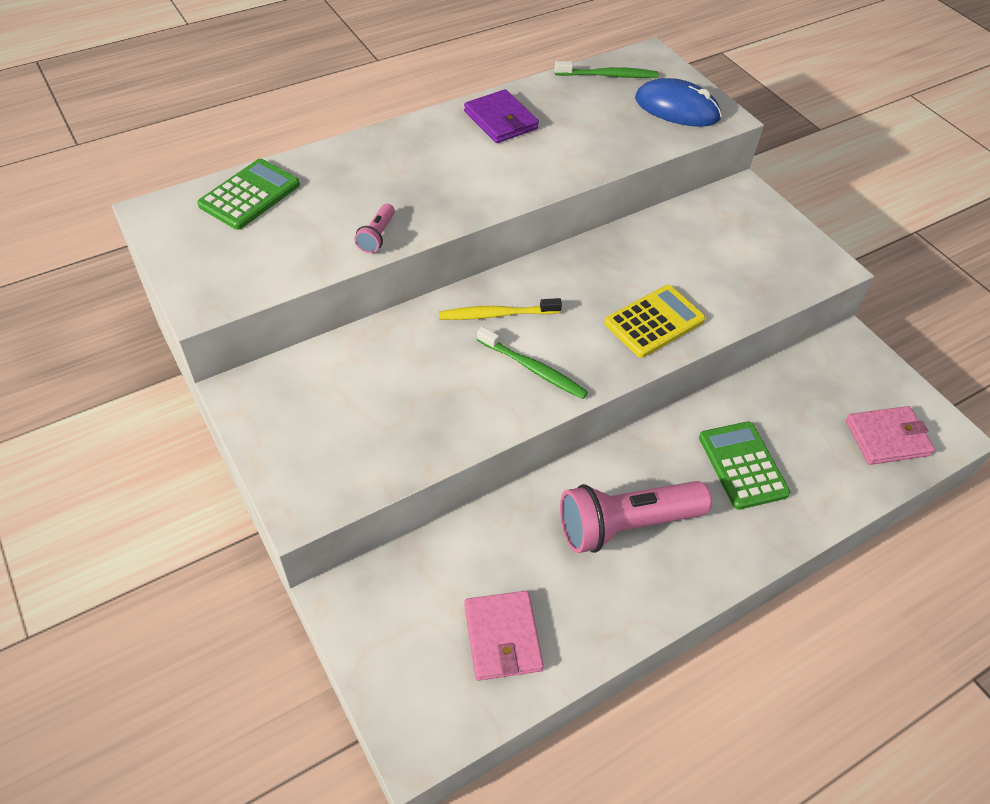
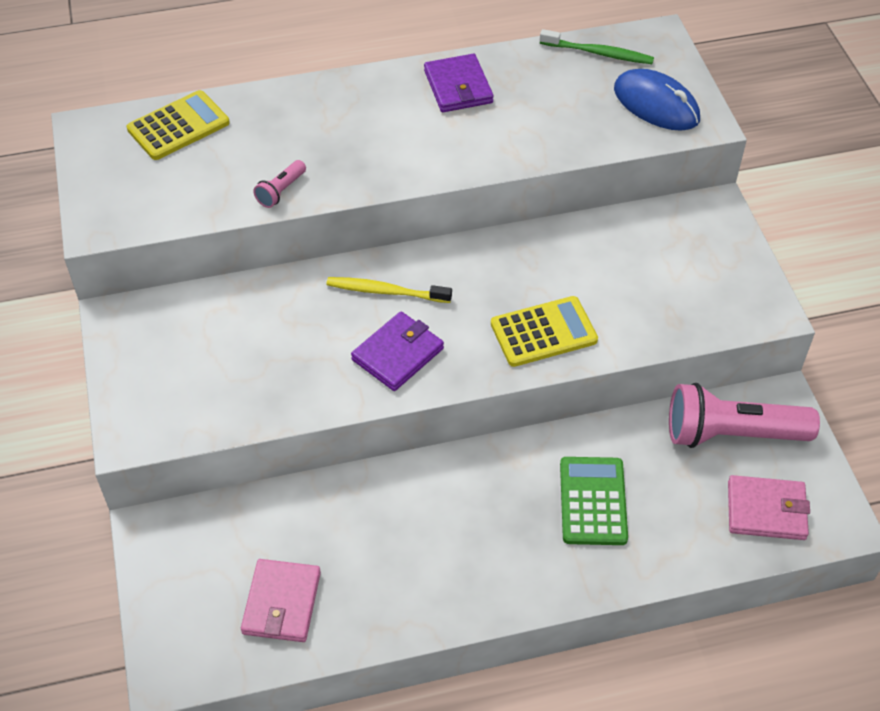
camera: 20 degrees right, 0 degrees up
green calculator [197,159,300,230] -> yellow calculator [127,90,230,160]
green toothbrush [477,327,588,399] -> purple wallet [351,311,444,391]
pink flashlight [560,481,712,553] -> pink flashlight moved to [669,383,820,448]

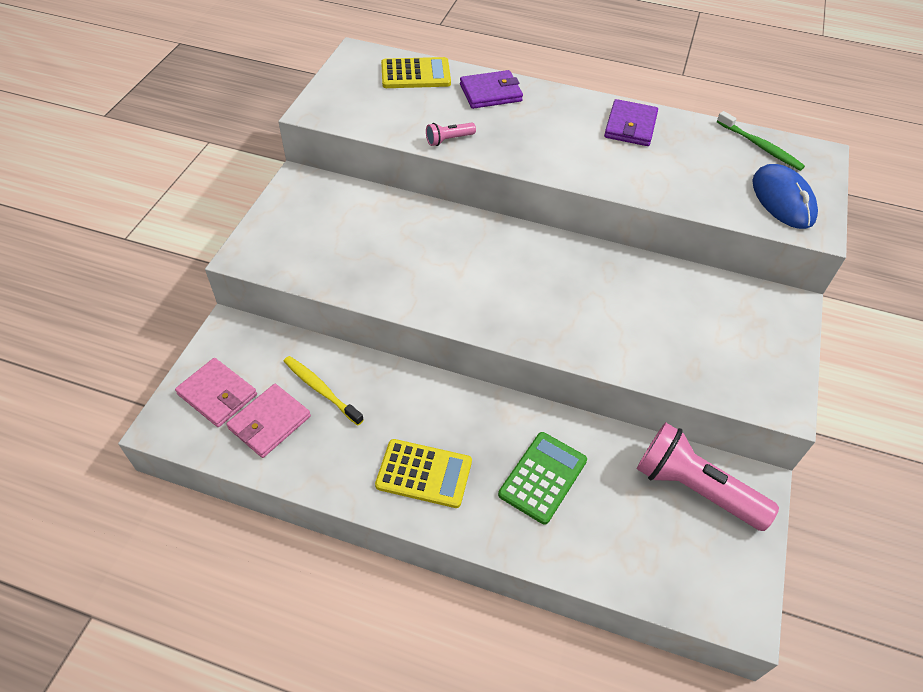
camera: 30 degrees right, 0 degrees up
yellow toothbrush [326,277,452,303] -> yellow toothbrush moved to [284,356,364,426]
purple wallet [351,311,444,391] -> purple wallet moved to [460,70,523,109]
yellow calculator [491,296,598,367] -> yellow calculator moved to [375,439,472,508]
pink wallet [728,475,810,540] -> pink wallet moved to [175,358,257,427]

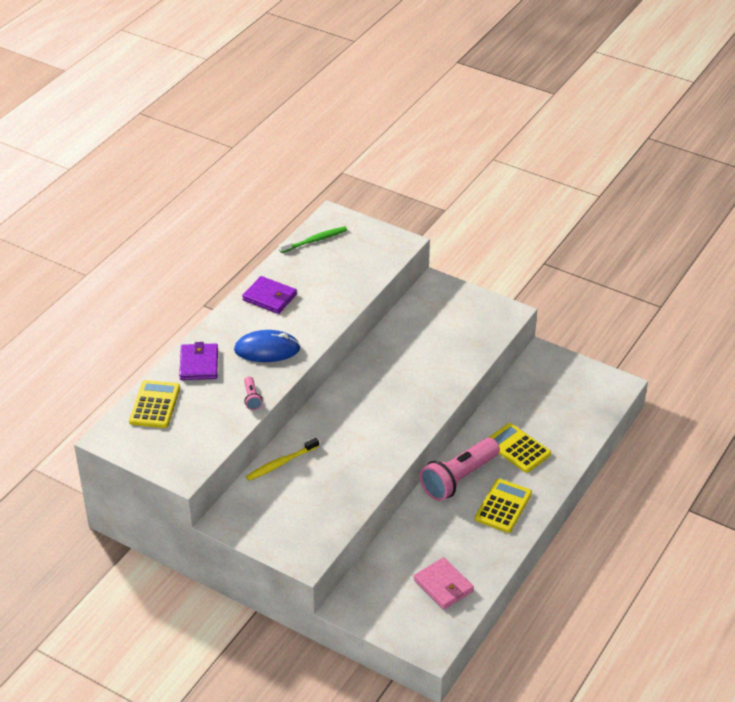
camera: 75 degrees left, 10 degrees down
pink wallet [175,358,257,427] -> none
yellow toothbrush [284,356,364,426] -> yellow toothbrush moved to [246,438,319,481]
green calculator [498,432,587,525] -> yellow calculator [488,423,551,473]
pink flashlight [637,422,779,531] -> pink flashlight moved to [420,438,500,501]
blue mouse [752,164,818,229] -> blue mouse moved to [234,330,301,362]

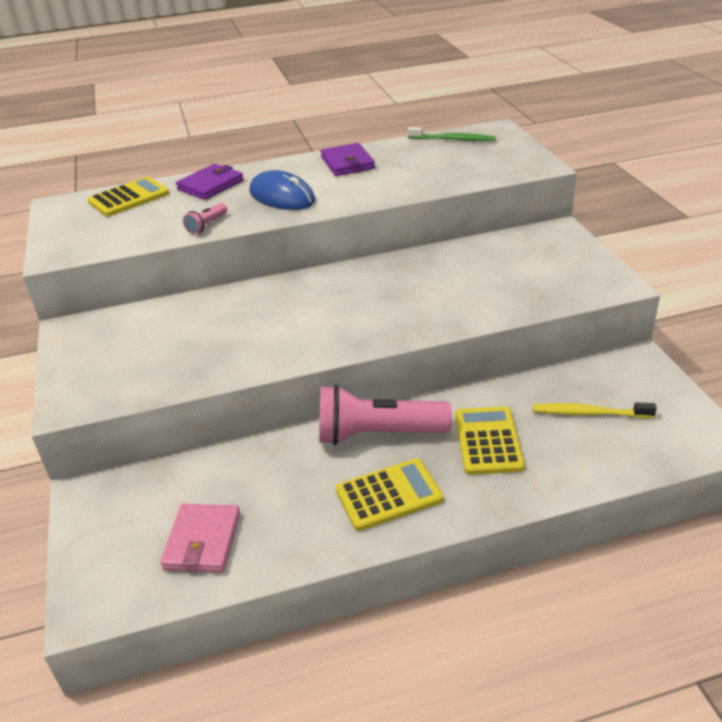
camera: 45 degrees right, 5 degrees down
yellow toothbrush [246,438,319,481] -> yellow toothbrush moved to [533,402,657,418]

